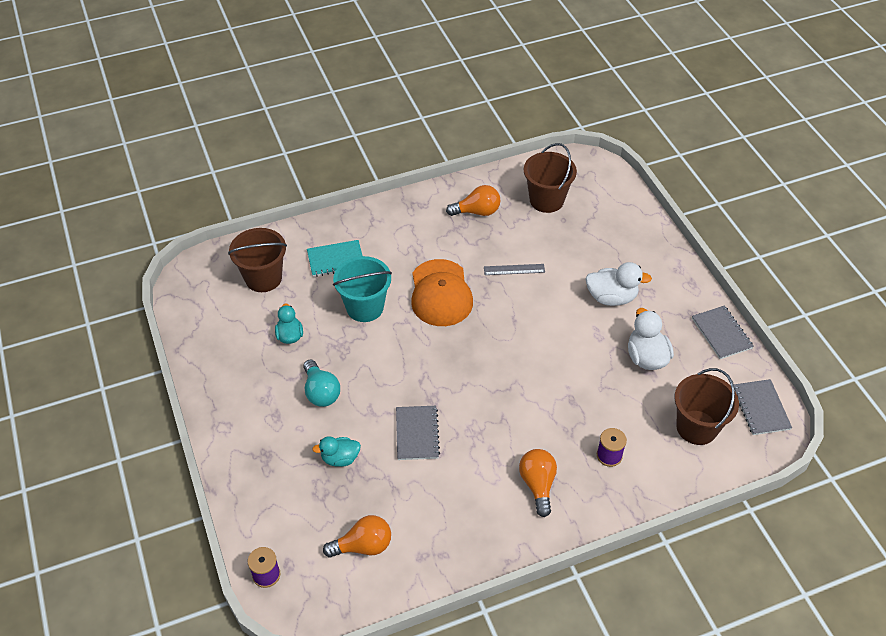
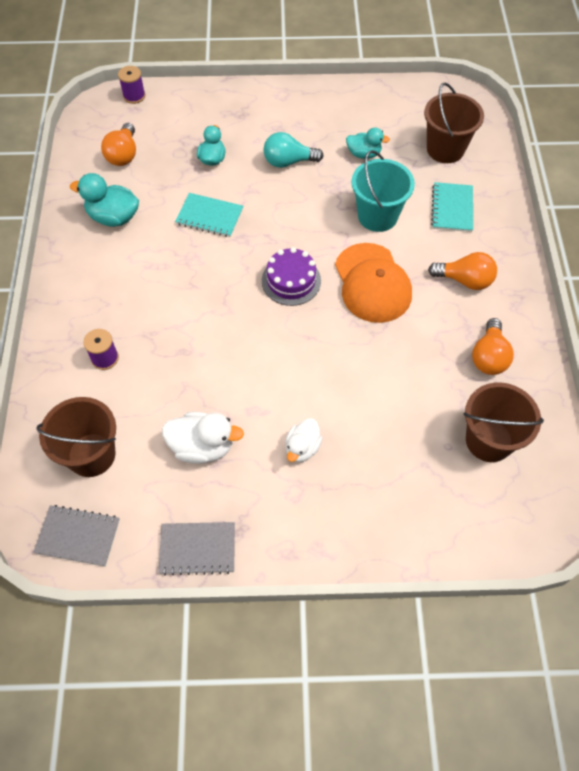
camera: 110 degrees right, 10 degrees up
grey notebook [396,406,440,460] -> turquoise notebook [175,193,243,237]
orange cap [411,259,473,326] -> orange cap turned 120 degrees counterclockwise [335,243,412,323]
grey ruler [484,264,545,275] -> none
orange light bulb [519,449,557,517] -> orange light bulb moved to [428,252,497,290]
white duck [585,262,652,306] -> white duck [285,418,322,462], size x0.66
none -> turquoise duck [70,173,139,227]
none -> purple cake [262,247,321,306]

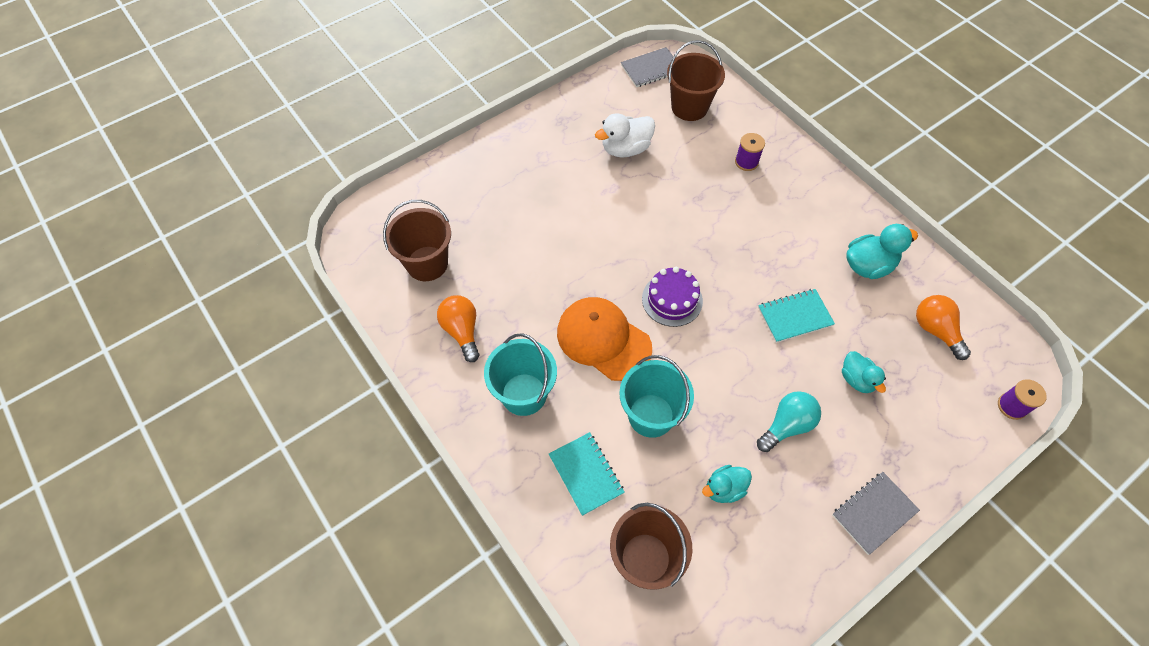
camera: 145 degrees right, 0 degrees up
grey notebook [158,522,235,575] -> grey notebook moved to [833,472,920,555]
white duck [285,418,322,462] -> none
orange light bulb [428,252,497,290] -> turquoise bucket [484,333,557,416]

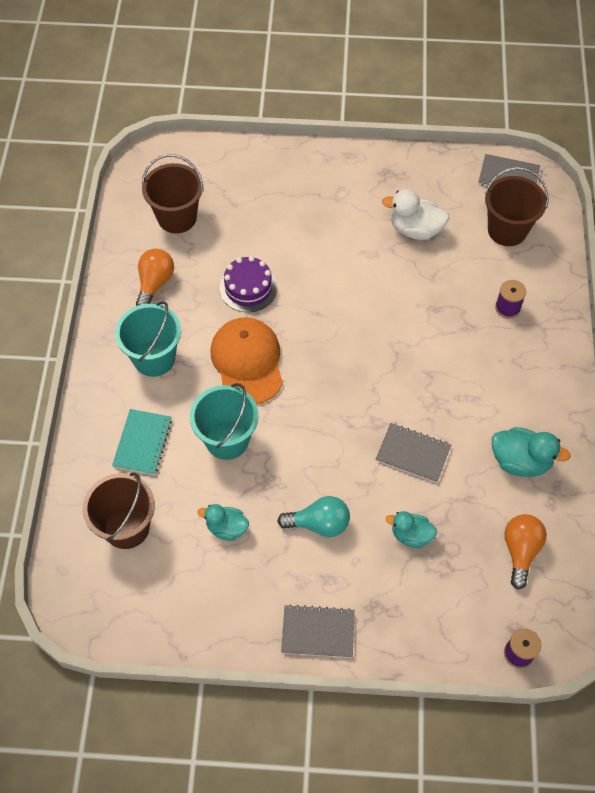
camera: 40 degrees right, 0 degrees up
purple cake [642,267,703,327] -> purple cake moved to [220,256,277,312]
turquoise notebook [758,289,835,343] -> grey notebook [376,423,451,483]
turquoise duck [842,351,886,393] -> turquoise duck turned 90 degrees clockwise [385,511,437,548]

